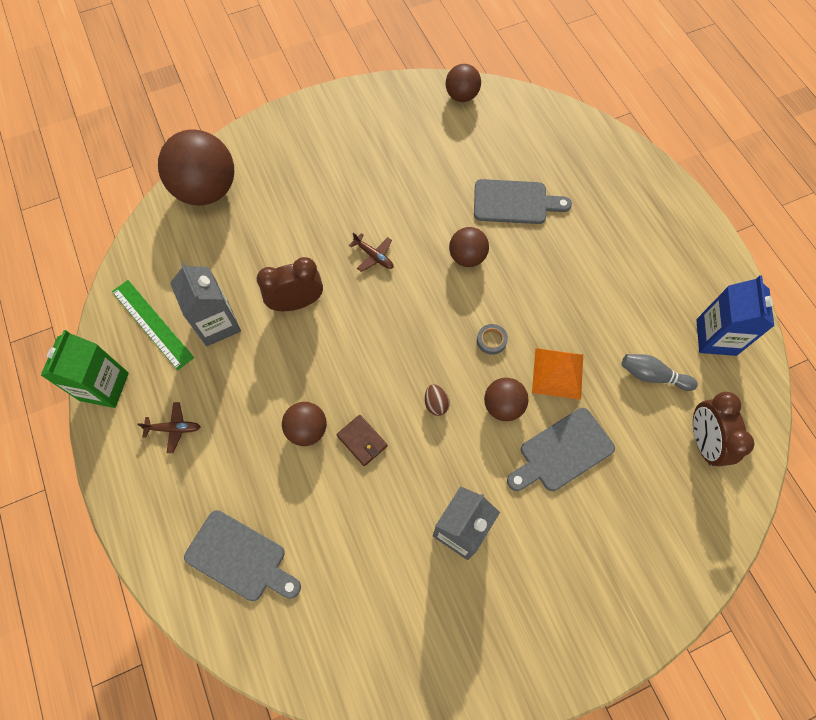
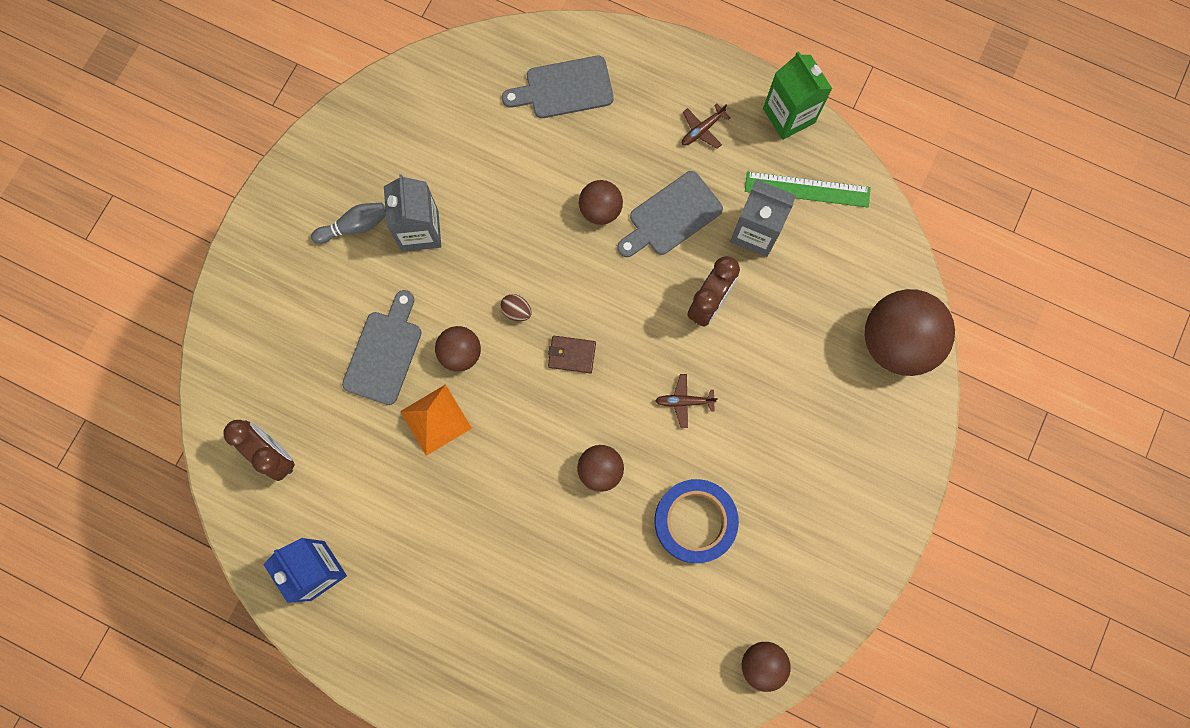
camera: 140 degrees right, 10 degrees up
brown wallet [336,415,388,466] -> brown wallet moved to [548,336,596,373]
grey cutting board [474,179,572,224] -> grey cutting board moved to [617,171,723,257]
grey tape [477,324,508,355] -> none
grey bowling pin [622,354,698,391] -> grey bowling pin moved to [311,203,386,244]
none -> blue tape [654,479,739,563]

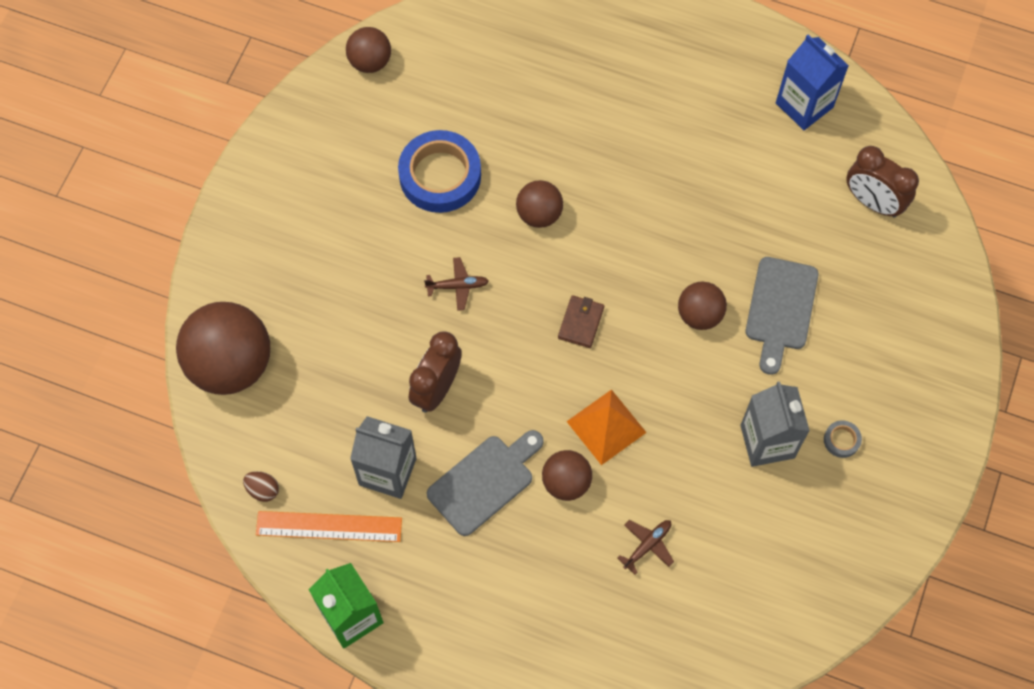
camera: 175 degrees right, 10 degrees down
grey bowling pin [311,203,386,244] -> grey tape [824,420,862,458]
orange pyramid [400,384,472,456] -> orange pyramid moved to [566,389,647,465]
brown egg [500,294,532,321] -> brown egg moved to [243,471,279,502]
grey cutting board [502,56,614,118] -> none
brown wallet [548,336,596,373] -> brown wallet turned 75 degrees counterclockwise [558,295,604,348]
brown plane [682,103,730,149] -> brown plane moved to [617,520,674,575]
green ruler [745,171,871,208] -> orange ruler [256,511,402,542]

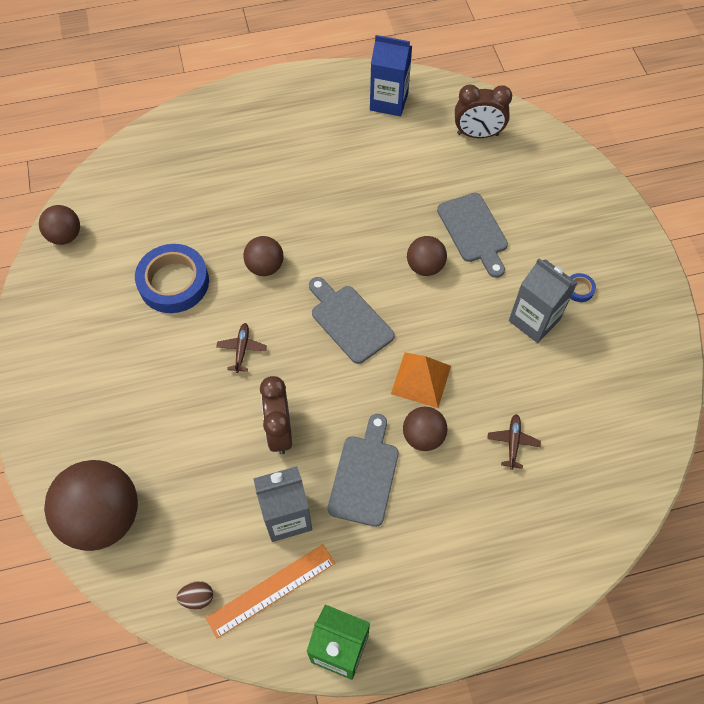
camera: 35 degrees left, 5 degrees down
brown plane [424,257,489,311] -> brown plane turned 45 degrees counterclockwise [216,323,267,373]
brown wallet [558,295,604,348] -> grey cutting board [309,277,395,364]
grey tape [824,420,862,458] -> blue tape [570,273,596,302]

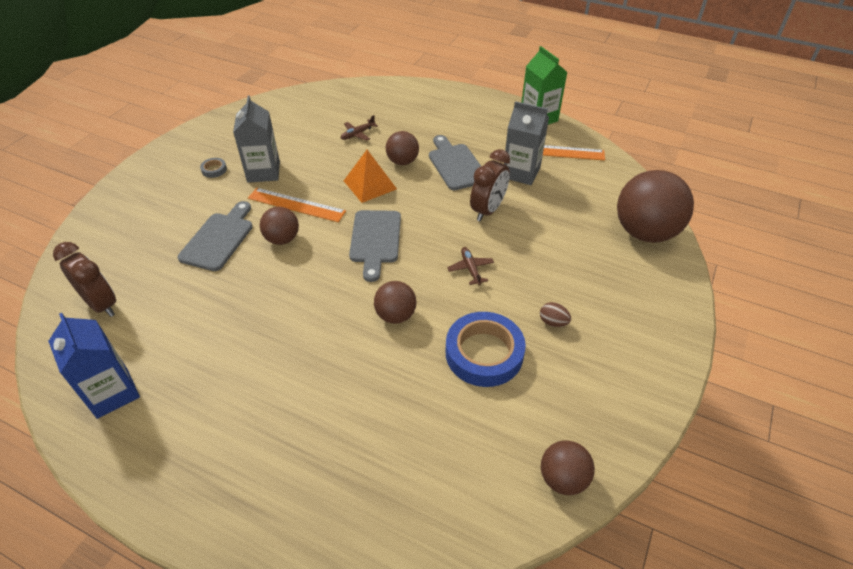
camera: 140 degrees left, 15 degrees down
brown egg [176,581,213,609] -> brown egg moved to [540,302,571,327]
brown plane [216,323,267,373] -> brown plane turned 120 degrees clockwise [447,247,494,285]
grey cutting board [327,414,399,527] -> grey cutting board turned 105 degrees clockwise [429,135,481,190]
blue tape [570,273,596,302] -> grey tape [200,158,227,178]
none -> orange ruler [248,188,346,222]

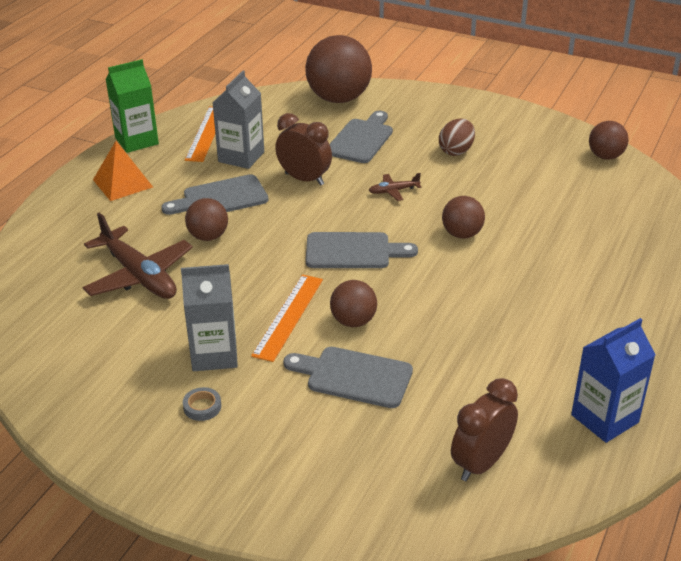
camera: 90 degrees left, 10 degrees down
brown plane [341,115,378,141] -> brown plane [82,212,193,299], size x2.22
orange pyramid [344,150,397,203] -> orange pyramid moved to [93,141,153,201]
blue tape [446,312,526,387] -> none
brown egg [540,302,571,327] -> brown egg [439,119,475,156], size x1.58
none -> grey cutting board [329,111,393,163]

